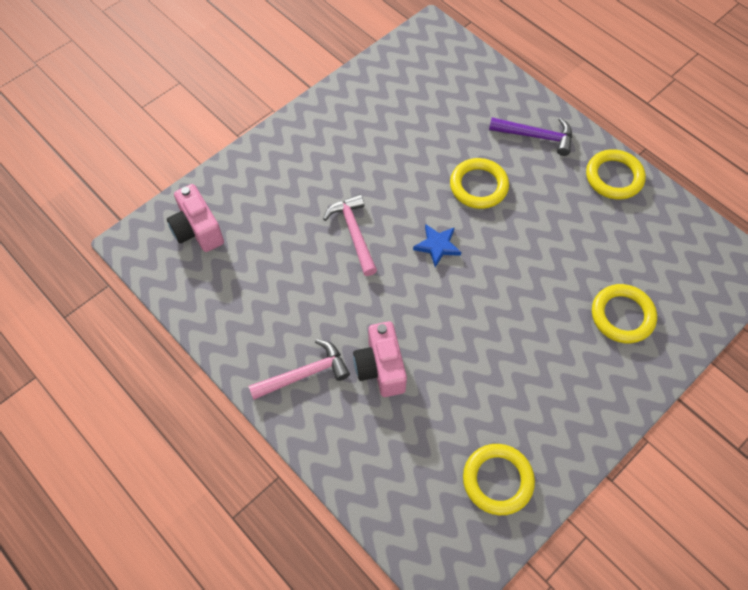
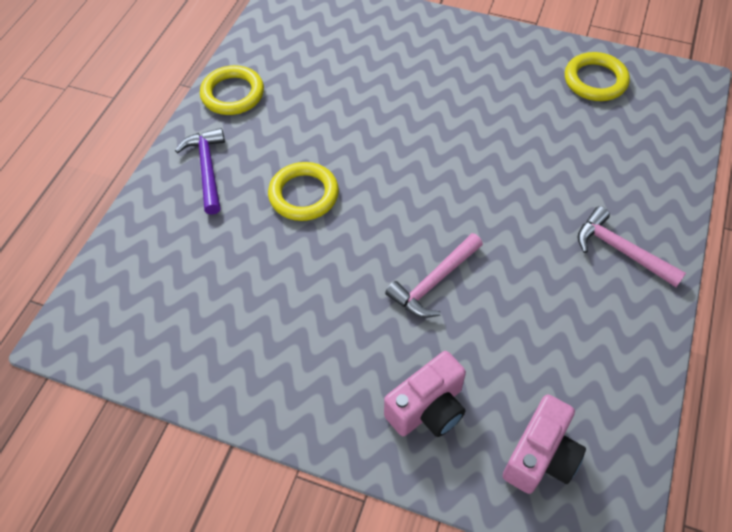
camera: 115 degrees left, 5 degrees down
pink camera [353,321,407,397] -> pink camera moved to [384,351,466,437]
blue star [413,224,461,267] -> none
yellow ring [592,284,657,343] -> none

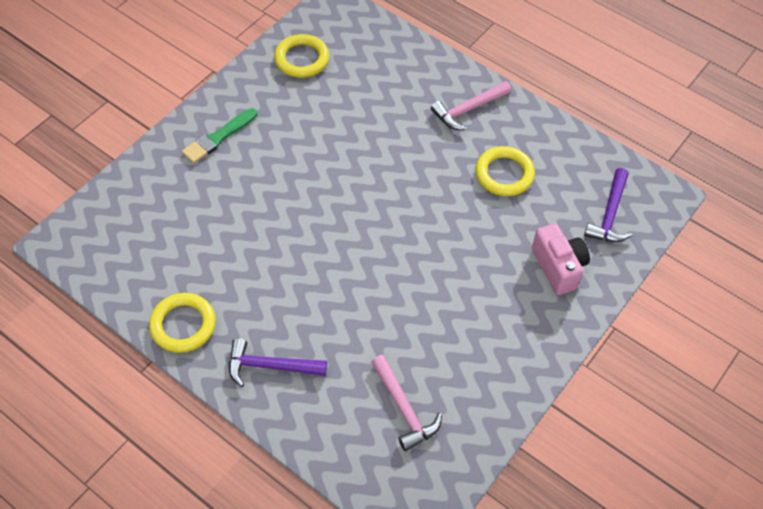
camera: 75 degrees left, 0 degrees up
yellow ring [268,162,339,221] -> yellow ring moved to [475,146,535,196]
pink hammer [385,233,483,318] -> pink hammer moved to [371,355,442,451]
pink camera [503,394,586,494] -> purple hammer [584,168,632,242]
none -> green brush [182,108,257,163]

